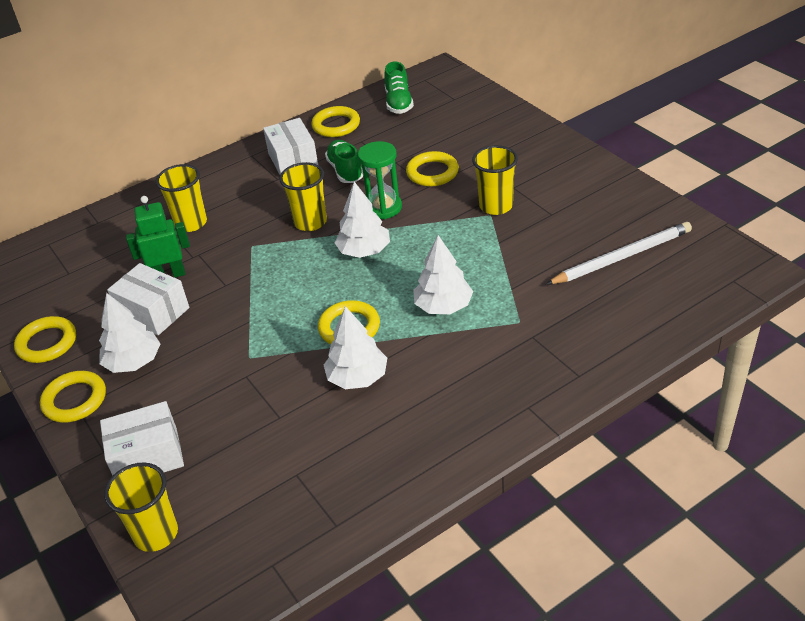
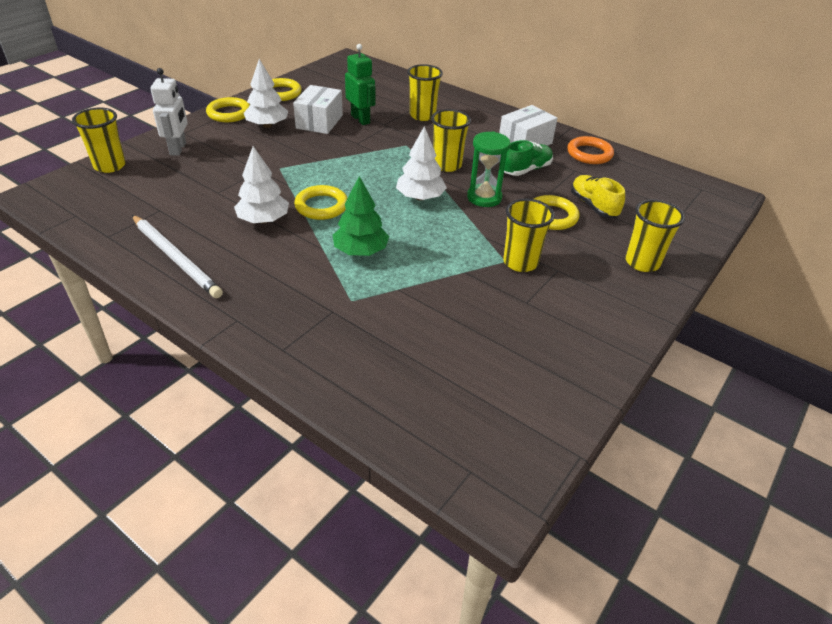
camera: 65 degrees right, 0 degrees up
white box [100,401,184,476] -> white robot [150,68,188,156]
yellow ring [311,106,360,137] -> orange ring [567,136,614,164]
green shoe [384,61,414,114] -> none
white tree [413,235,473,314] -> green tree [333,176,389,256]
white pencil [546,222,692,285] -> white pencil moved to [132,215,223,298]
none -> yellow shoe [571,175,625,218]
none -> yellow cup [626,199,685,272]

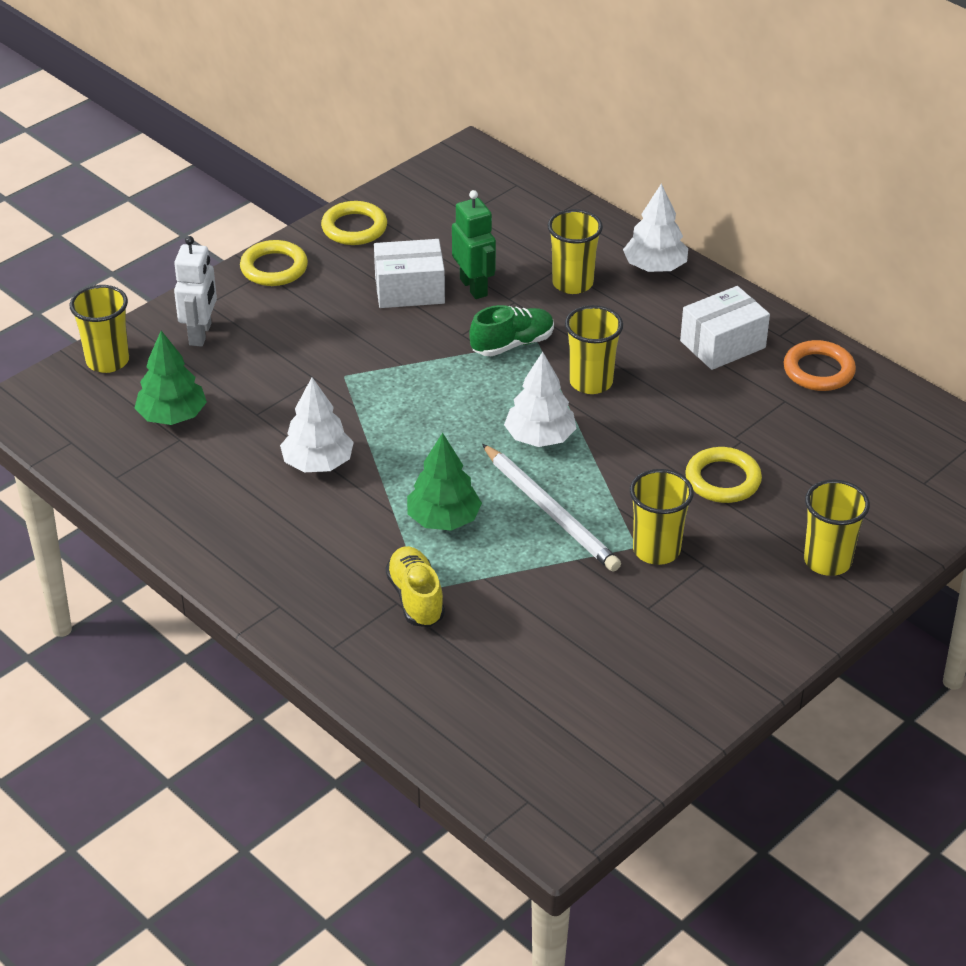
camera: 10 degrees right, 0 degrees up
white pencil [132,215,223,298] -> white pencil moved to [482,444,621,572]
white tree [244,59,288,128] -> white tree moved to [623,183,688,272]
white box [293,85,343,134] -> white box turned 60 degrees clockwise [374,239,445,308]
yellow ring [294,185,347,220] -> none
green hourglass [467,131,511,207] -> none
green shoe [504,140,553,176] -> green shoe moved to [469,305,554,356]
yellow shoe [571,175,625,218] -> yellow shoe moved to [386,546,445,627]
none -> green tree [135,331,207,425]

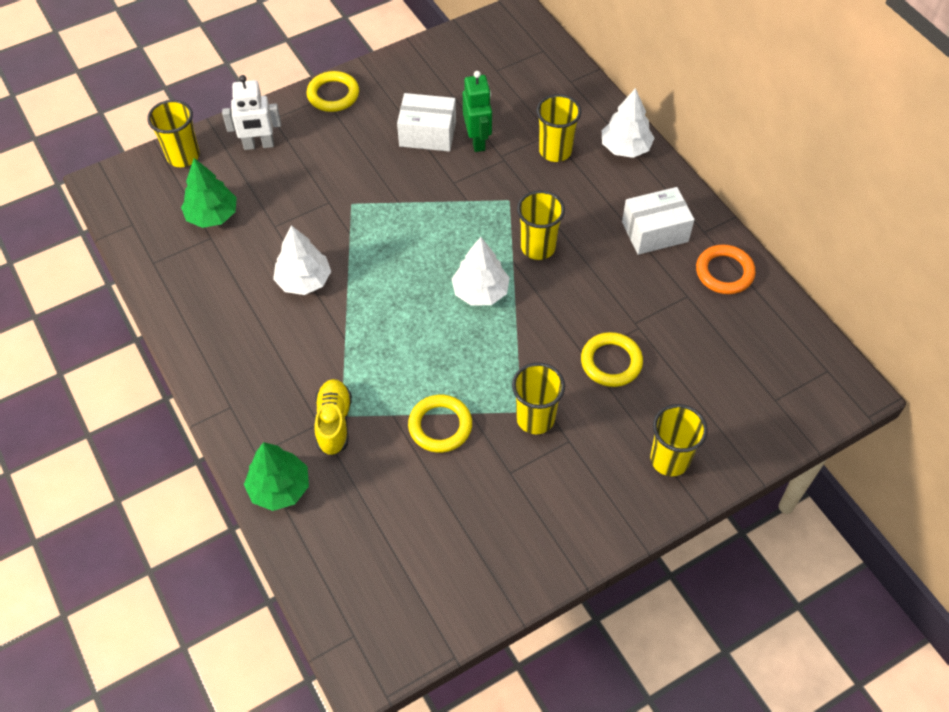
camera: 15 degrees right, 15 degrees up
white robot [174,236,217,347] -> white robot turned 60 degrees clockwise [222,75,281,150]
yellow ring [321,201,387,245] -> yellow ring moved to [408,395,472,453]
green tree [407,433,482,531] -> green tree moved to [244,442,309,511]
green shoe [469,305,554,356] -> none
white pencil [482,444,621,572] -> none

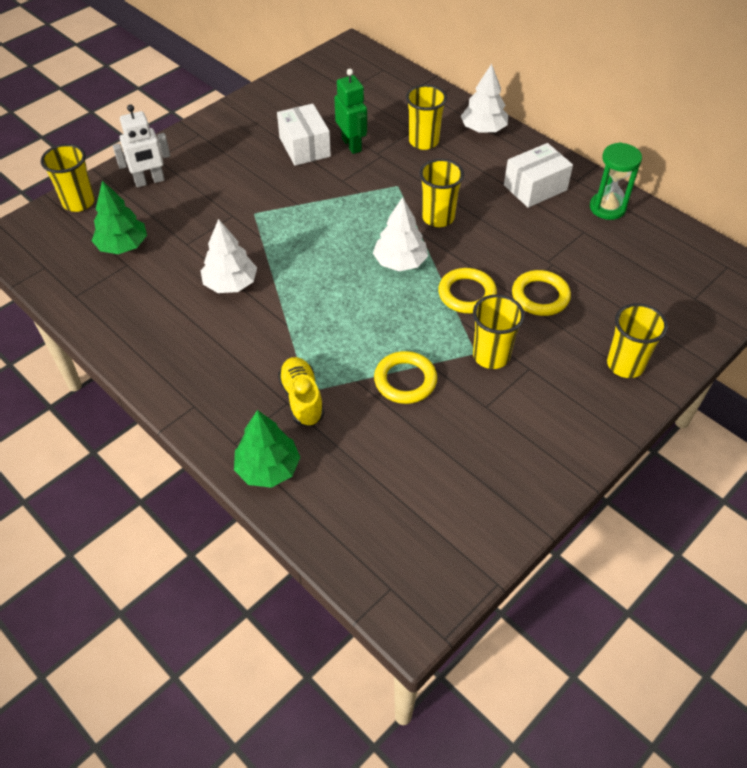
camera: 15 degrees left, 5 degrees down
yellow ring [307,71,359,112] -> yellow ring moved to [438,268,497,313]
white box [397,93,456,152] -> white box turned 75 degrees clockwise [277,104,331,166]
orange ring [696,244,756,294] -> green hourglass [590,142,642,220]

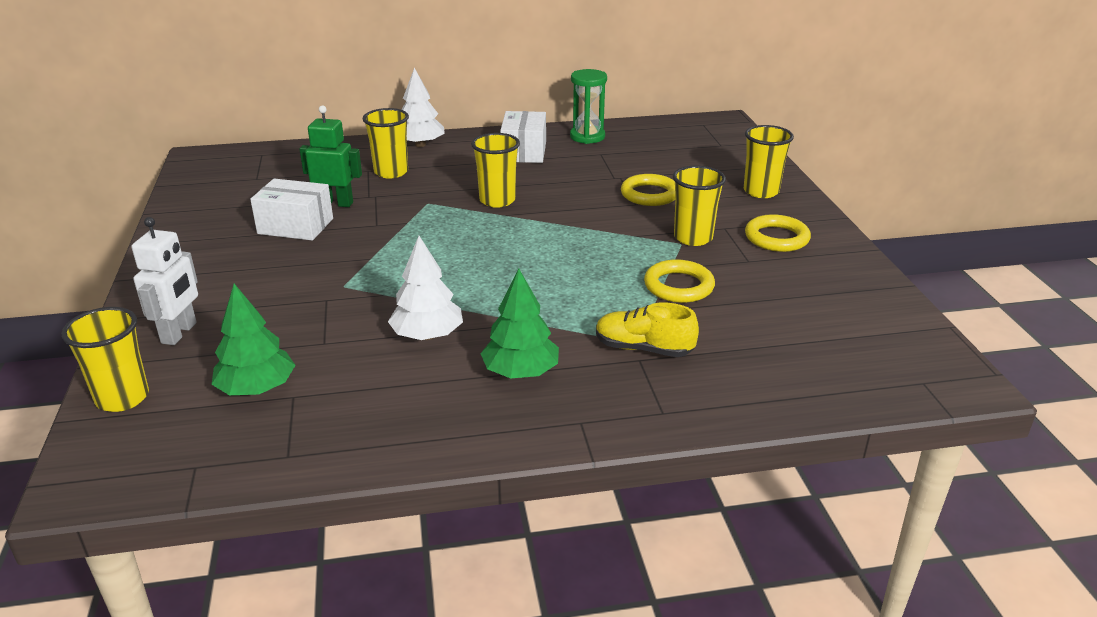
camera: 55 degrees left, 20 degrees down
green tree [234,410,300,488] -> green tree moved to [480,269,559,378]
white tree [373,197,428,271] -> none
yellow ring [438,268,497,313] -> yellow ring moved to [745,214,811,252]

